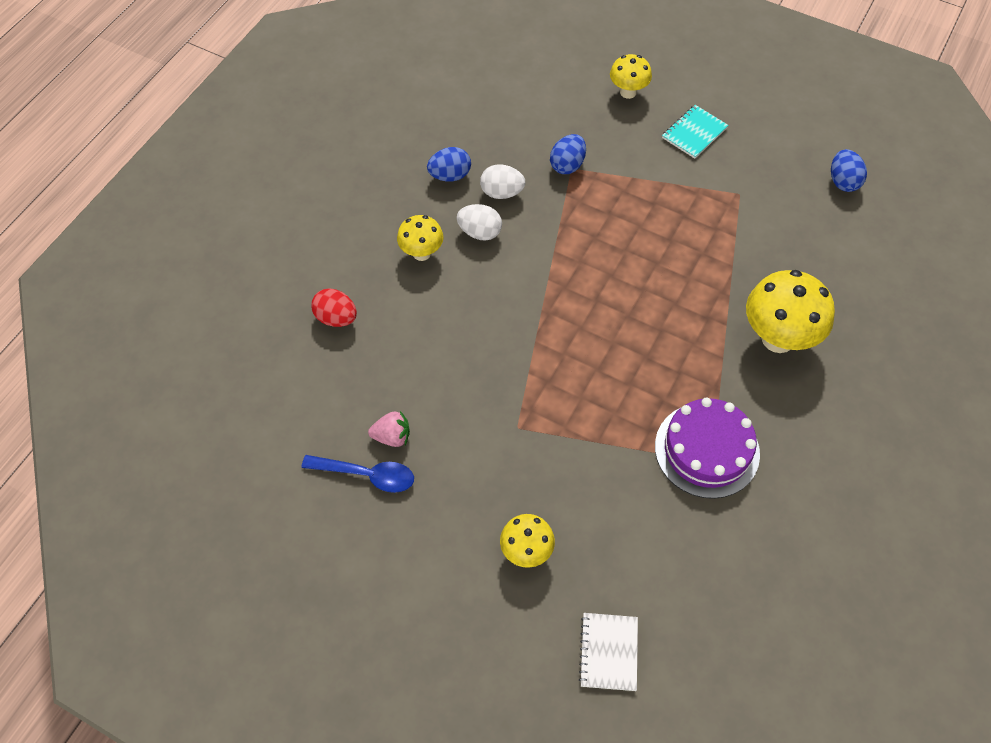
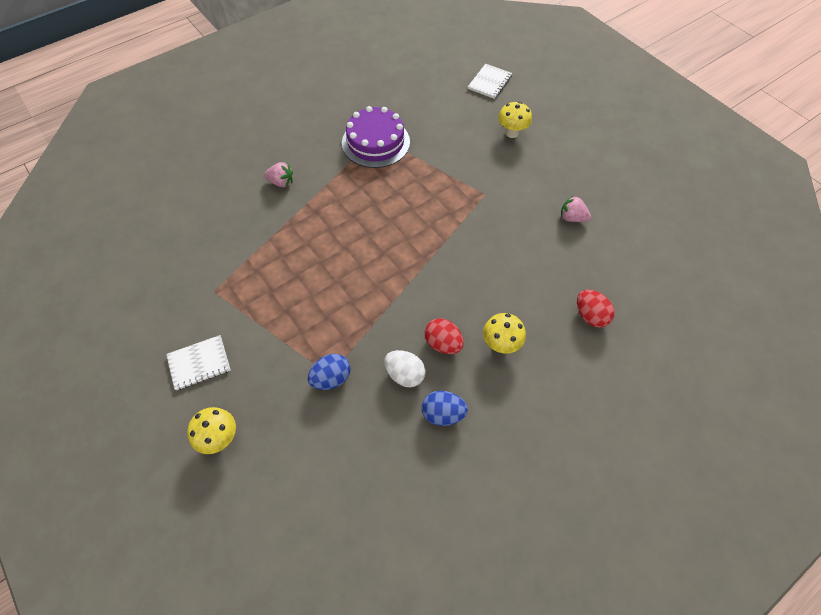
camera: 155 degrees left, 0 degrees up
blue spoon [302,455,414,493] -> none
white egg [457,204,502,241] -> red egg [425,318,464,354]
turquoise notebook [662,105,728,159] -> white notebook [166,335,231,390]
yellow mushroom [746,270,835,353] -> pink strawberry [264,162,293,187]
blue egg [831,149,867,192] -> none

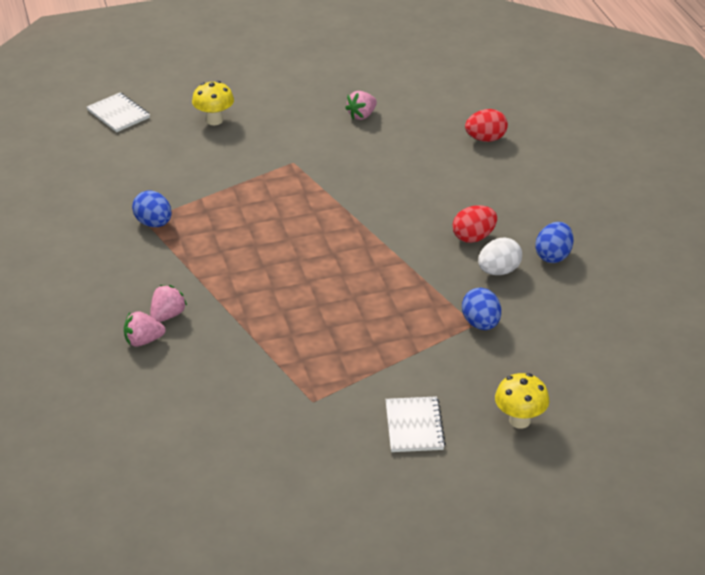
camera: 70 degrees left, 20 degrees down
purple cake [342,106,410,168] -> blue egg [132,190,172,227]
yellow mushroom [483,313,526,354] -> none
none -> pink strawberry [124,311,166,347]

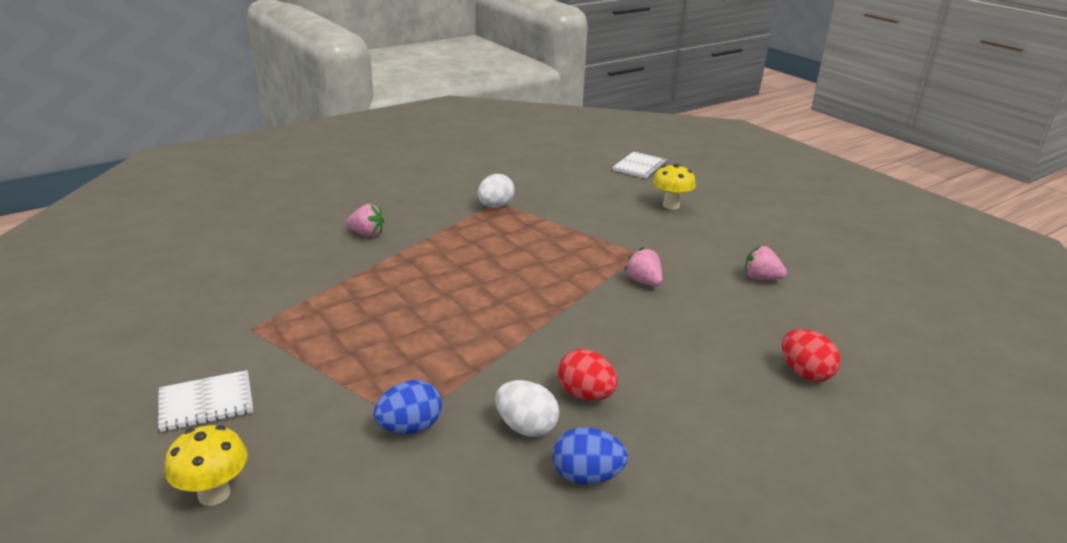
camera: 70 degrees right, 10 degrees down
pink strawberry [124,311,166,347] -> pink strawberry moved to [624,247,663,286]
blue egg [132,190,172,227] -> white egg [478,174,514,208]

